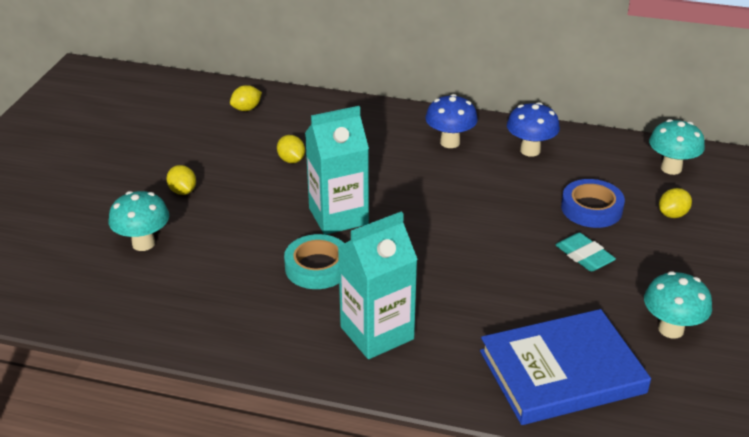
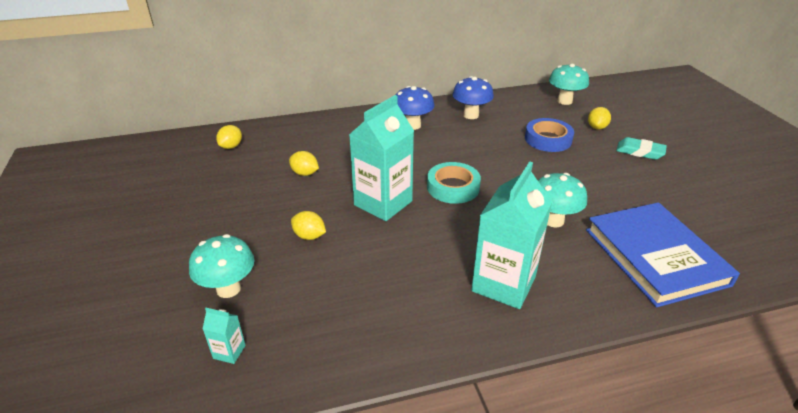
camera: 30 degrees left, 0 degrees up
yellow lemon [166,165,196,195] -> yellow lemon moved to [291,211,326,240]
turquoise tape [284,234,345,289] -> turquoise tape moved to [427,162,481,204]
blue book [480,309,651,425] -> blue book turned 60 degrees counterclockwise [586,202,740,307]
turquoise eraser [556,233,616,272] -> turquoise eraser moved to [616,137,667,160]
turquoise mushroom [644,271,712,338] -> turquoise mushroom moved to [538,173,587,227]
none -> turquoise carton [203,308,246,364]

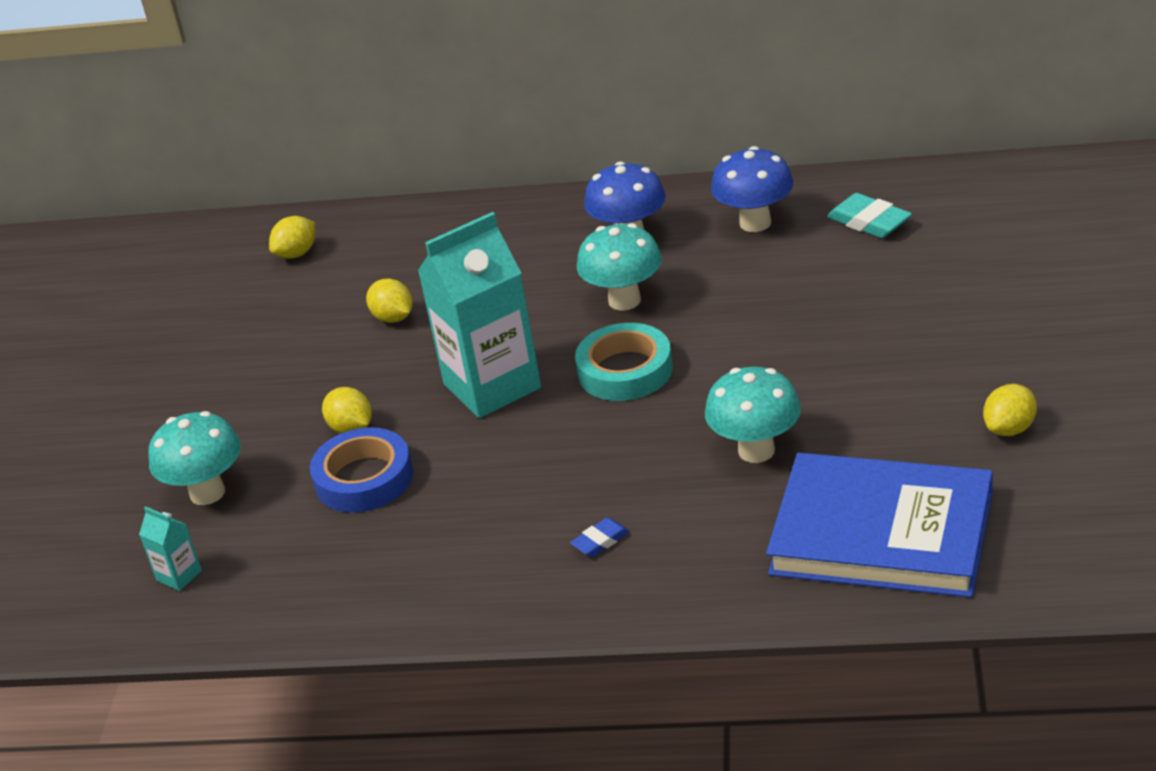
camera: 25 degrees right, 0 degrees up
turquoise carton [471,161,553,309] -> blue eraser [570,518,630,557]
blue tape [525,118,574,152] -> blue tape moved to [310,427,413,513]
turquoise mushroom [549,64,589,105] -> turquoise mushroom moved to [577,223,662,311]
blue book [586,202,740,307] -> blue book turned 75 degrees counterclockwise [766,453,993,598]
yellow lemon [588,107,611,130] -> yellow lemon moved to [983,384,1037,436]
turquoise eraser [616,137,667,160] -> turquoise eraser moved to [827,193,912,238]

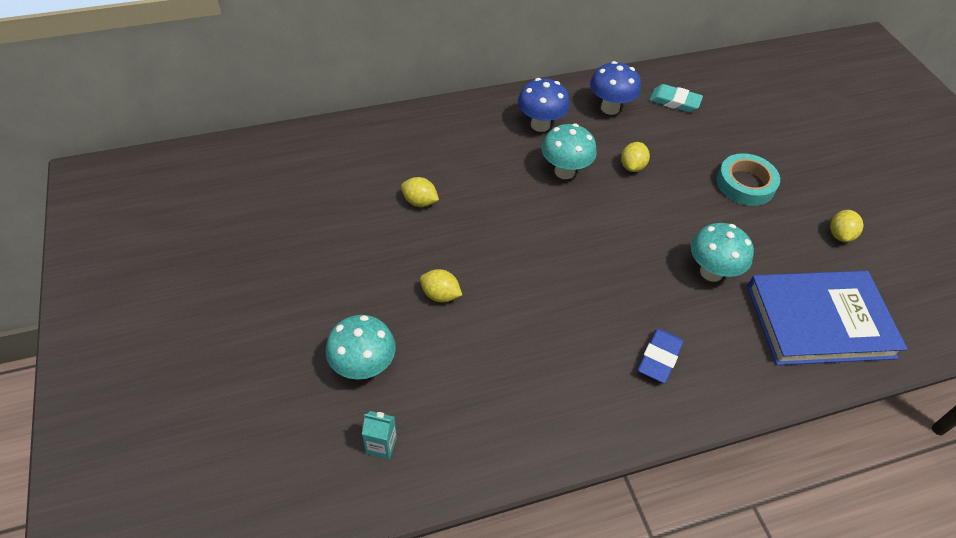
camera: 30 degrees left, 15 degrees up
yellow lemon [269,216,315,259] -> yellow lemon moved to [621,142,650,172]
blue tape [310,427,413,513] -> none
turquoise carton [418,212,541,418] -> none
blue eraser [570,518,630,557] -> blue eraser [638,329,684,383], size x1.68
turquoise tape [575,323,673,401] -> turquoise tape moved to [717,153,780,206]

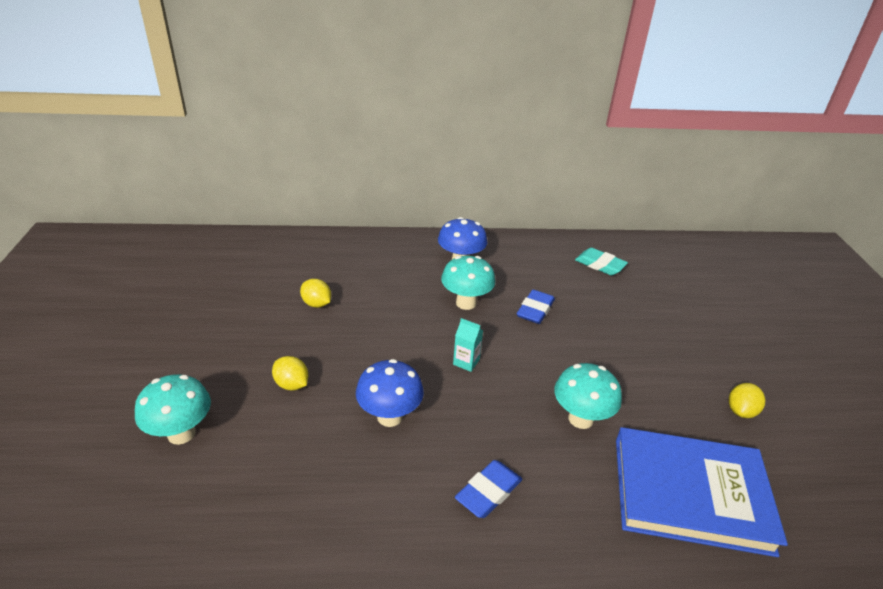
camera: 15 degrees right, 15 degrees down
turquoise carton [362,411,397,460] -> turquoise carton moved to [453,318,483,372]
blue mushroom [590,61,641,115] -> blue mushroom moved to [356,359,424,427]
yellow lemon [621,142,650,172] -> blue eraser [517,290,555,324]
turquoise tape [717,153,780,206] -> none

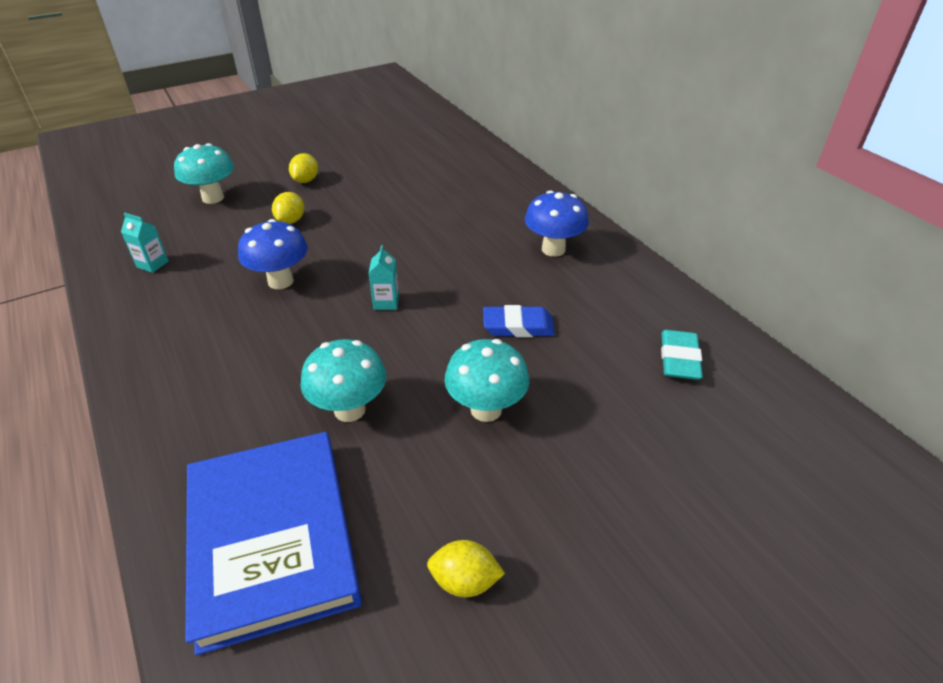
camera: 65 degrees right, 5 degrees up
yellow lemon [300,279,331,308] -> yellow lemon moved to [289,153,318,183]
turquoise mushroom [441,256,495,310] -> turquoise mushroom moved to [444,339,529,422]
blue eraser [455,460,522,518] -> none
none -> turquoise carton [121,212,169,273]

